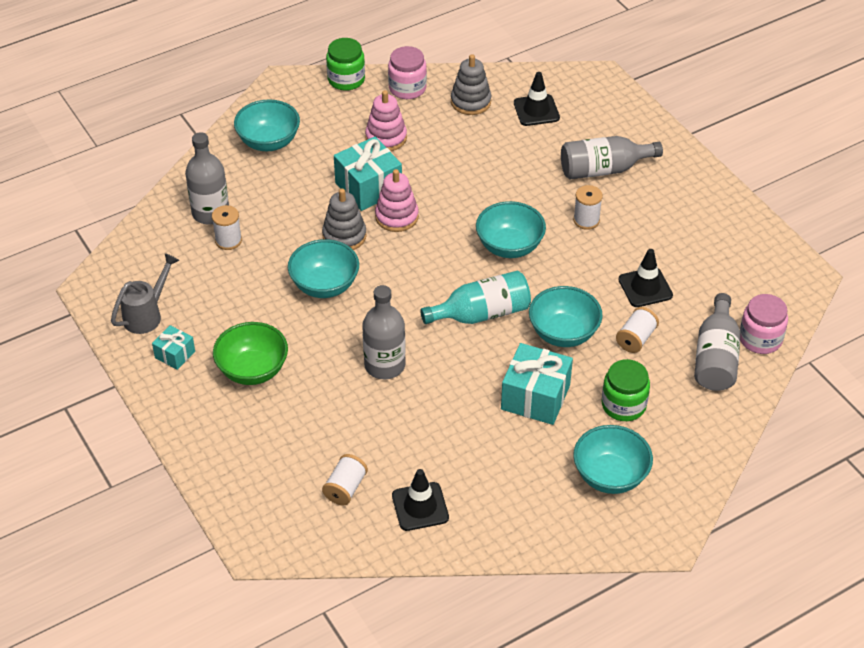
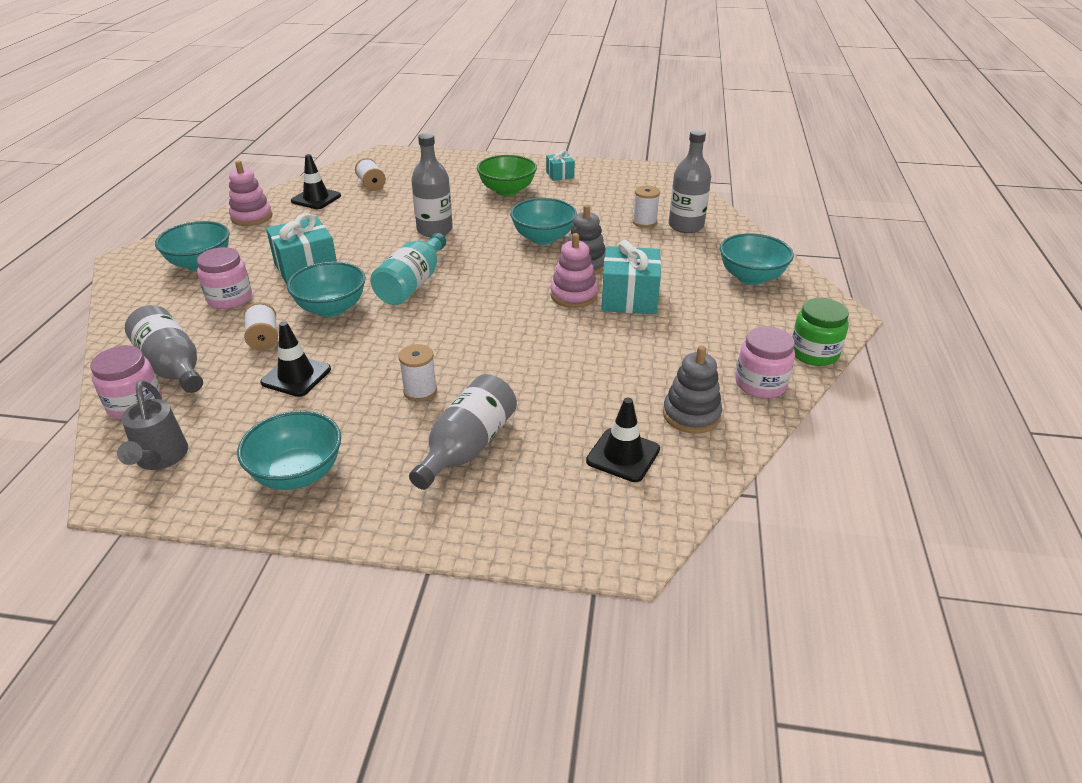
camera: 130 degrees right, 10 degrees down
grey watering can [111,253,179,334] -> grey watering can moved to [117,380,188,470]
pink stacking toy [365,90,407,151] -> pink stacking toy moved to [229,161,272,226]
turquoise bowl [476,201,546,258] -> turquoise bowl moved to [237,411,341,490]
green jar [602,359,650,421] -> pink jar [197,247,252,309]

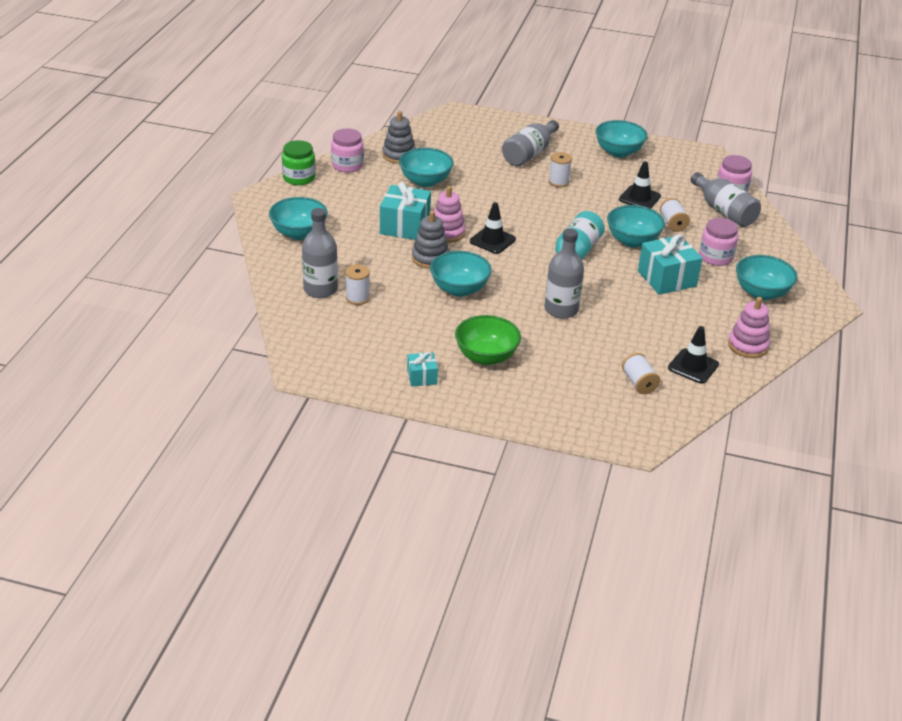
camera: 175 degrees left, 0 degrees up
grey watering can [117,380,188,470] -> none
black traffic cone [586,398,660,482] -> black traffic cone moved to [470,202,516,254]
none -> turquoise bowl [399,148,454,187]

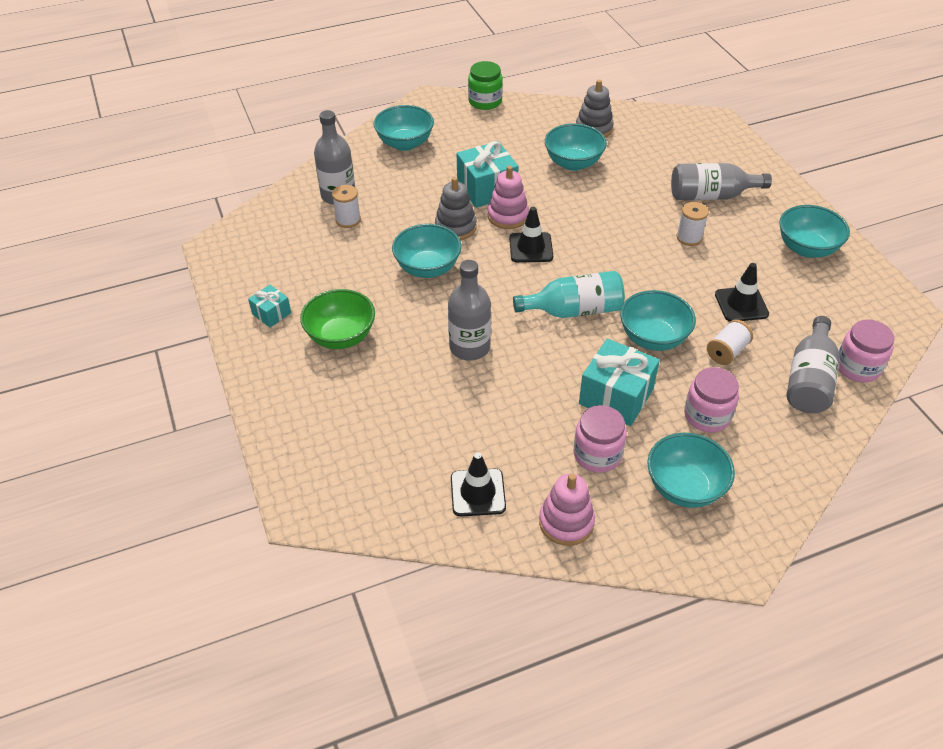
camera: 55 degrees right, 10 degrees up
pink jar [331,128,364,173] -> pink jar moved to [574,405,627,473]
white spool [622,353,660,394] -> none

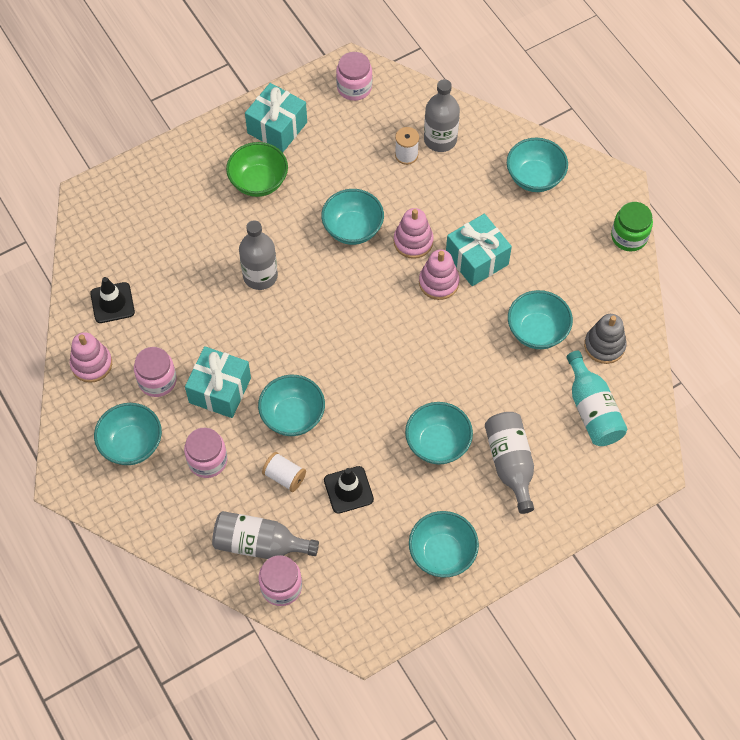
camera: 80 degrees right, 15 degrees up
turquoise gift [248,285,291,328] -> turquoise gift [245,83,307,152], size x1.86
grey stacking toy [435,177,477,240] -> pink stacking toy [394,208,434,259]
black traffic cone [509,207,553,263] -> none
turquoise bottle [513,271,625,318] -> turquoise bottle moved to [566,351,627,446]
white spool [677,202,709,246] -> turquoise bowl [405,402,473,464]
none -> pink jar [336,52,372,101]

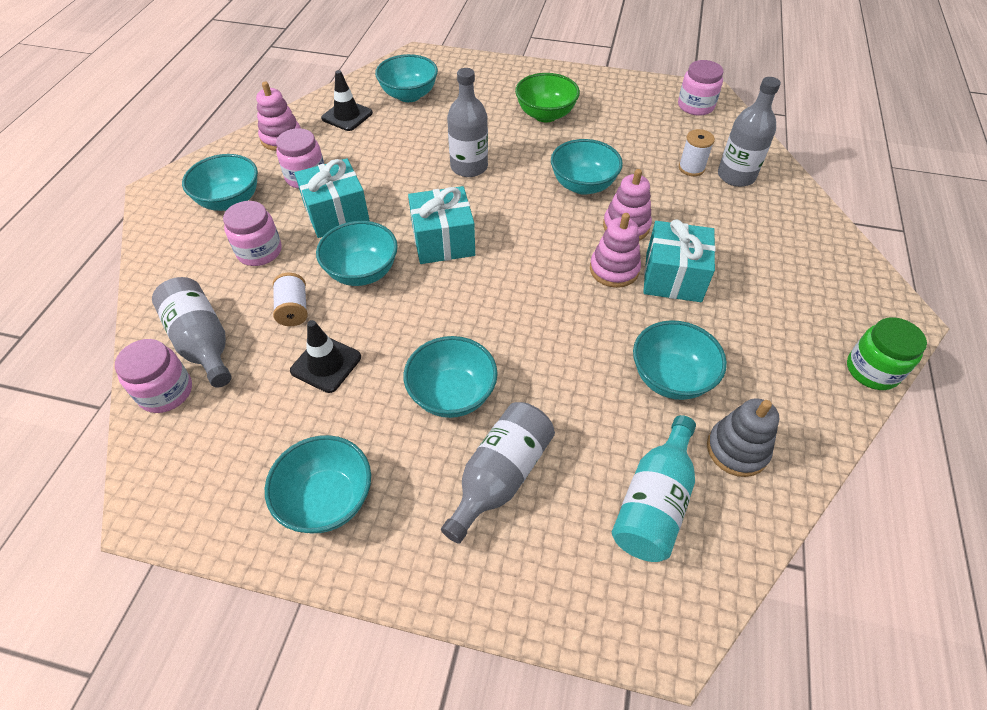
camera: 45 degrees right, 10 degrees down
turquoise gift [245,83,307,152] -> turquoise gift moved to [408,186,475,264]
turquoise bowl [507,138,568,192] -> turquoise bowl moved to [375,54,438,102]

